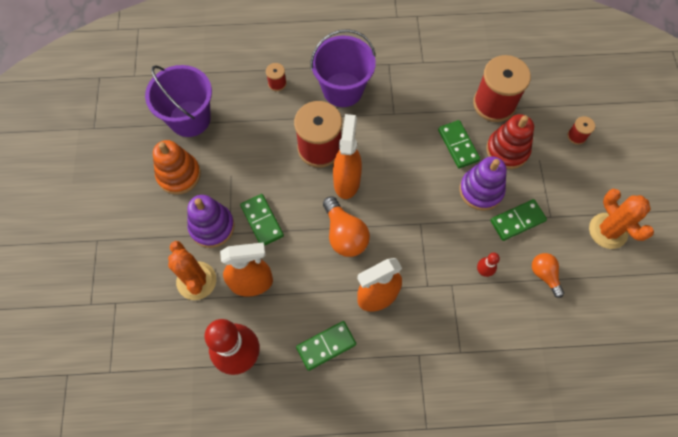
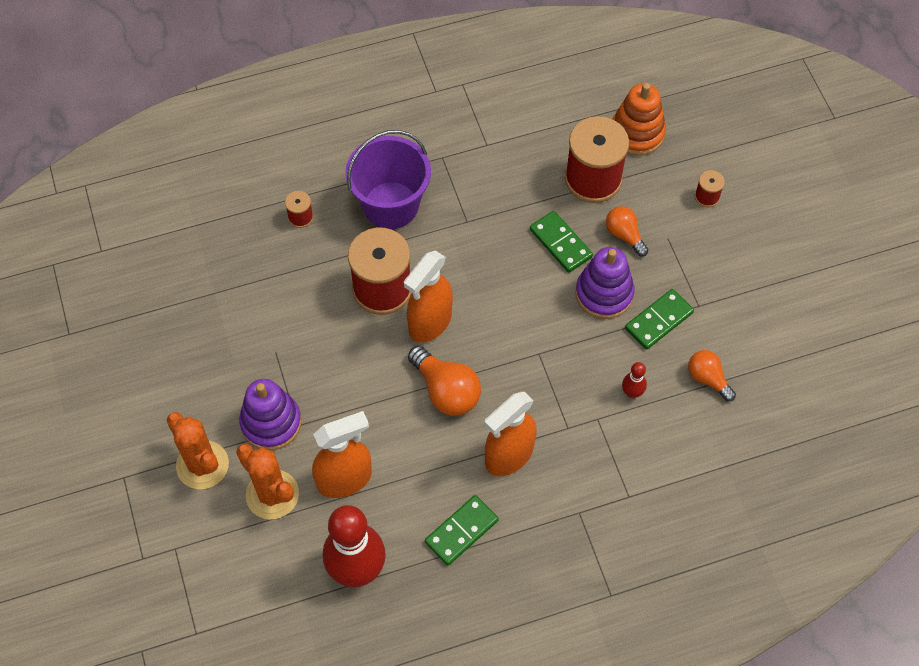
camera: 15 degrees left, 5 degrees down
purple bucket [145,65,212,137] -> none
orange stacking toy [153,140,201,195] -> orange stacking toy moved to [612,83,666,156]
green domino [240,194,284,246] -> none
orange spray bottle [333,114,362,199] -> orange spray bottle turned 135 degrees counterclockwise [404,250,453,343]
red stacking toy [486,114,534,169] -> orange light bulb [606,206,648,257]
orange cactus [589,189,654,249] -> orange cactus moved to [167,412,229,489]

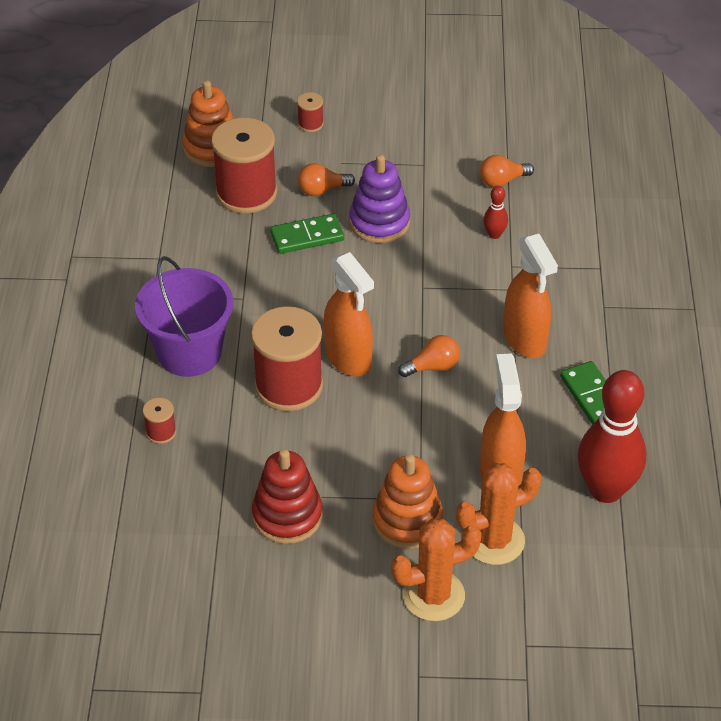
camera: 70 degrees left, 15 degrees down
purple stacking toy [239,379,301,450] -> orange stacking toy [372,454,443,549]
orange light bulb [408,346,481,416] -> orange light bulb [398,335,460,377], size x0.63
green domino [625,289,694,350] -> none
none -> red stacking toy [252,449,323,544]

